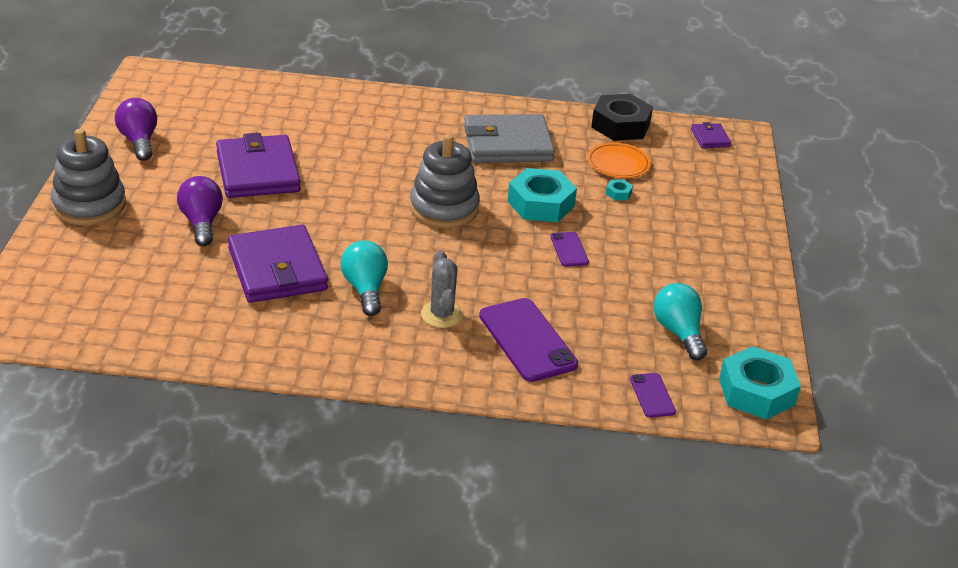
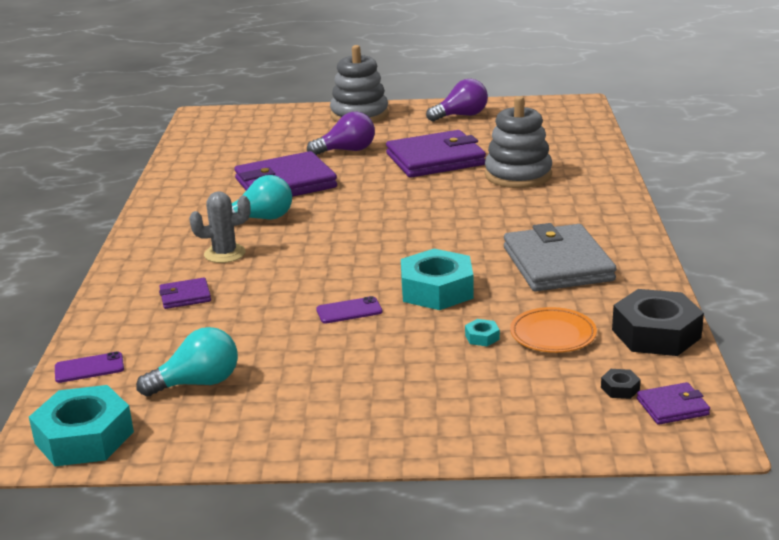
camera: 90 degrees right, 10 degrees down
grey stacking toy [410,134,480,228] -> grey stacking toy moved to [485,96,552,188]
purple phone [479,298,578,382] -> purple wallet [159,278,211,309]
none -> black nut [601,369,641,399]

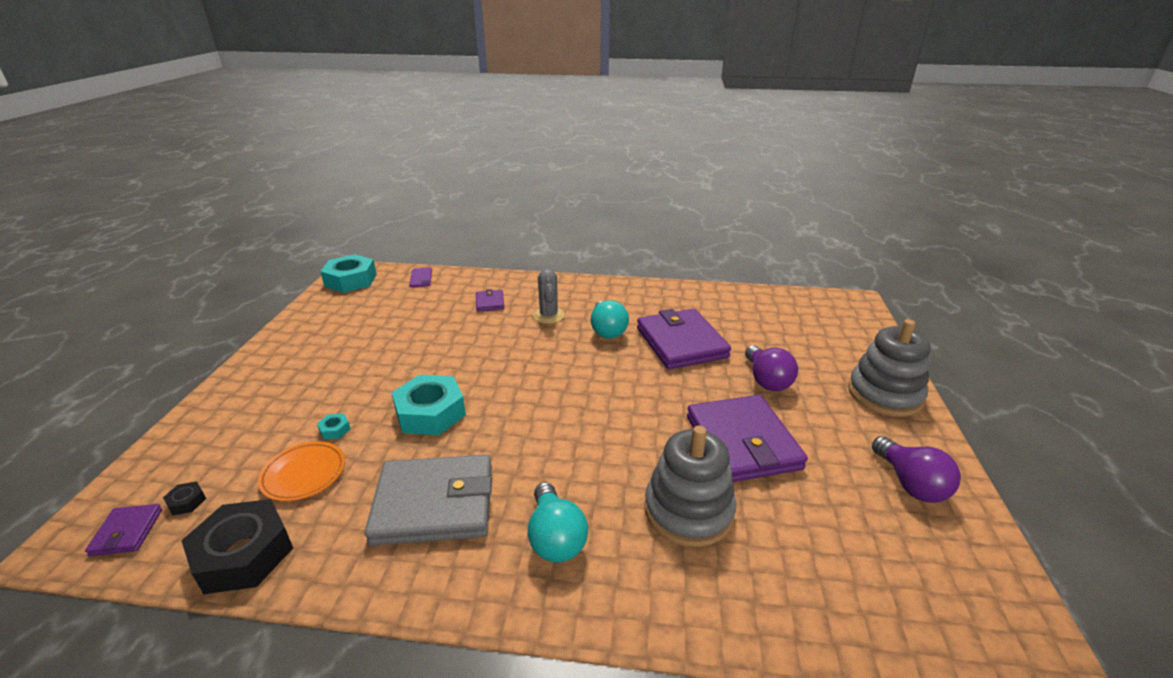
camera: 95 degrees right, 5 degrees up
turquoise light bulb [136,327,238,396] -> turquoise light bulb moved to [528,482,588,562]
purple phone [316,296,382,324] -> none

